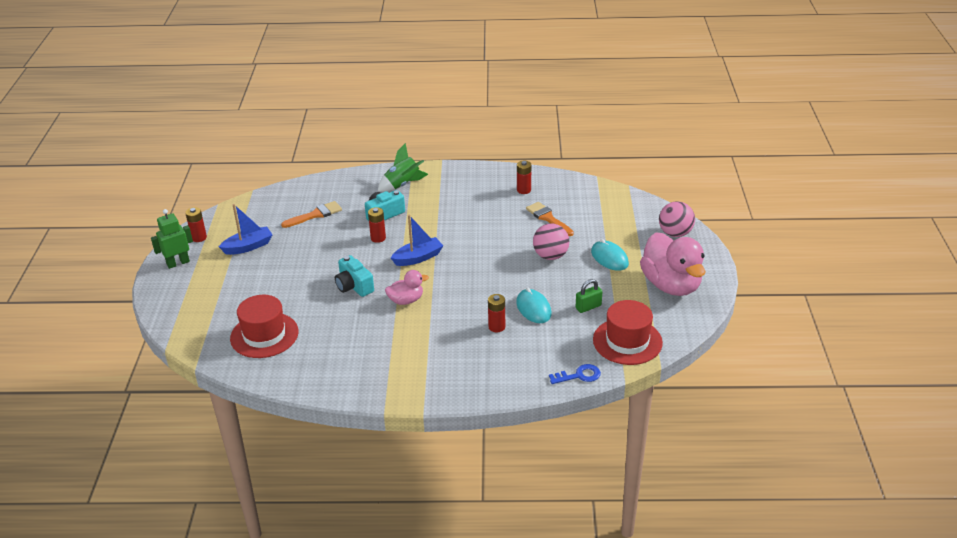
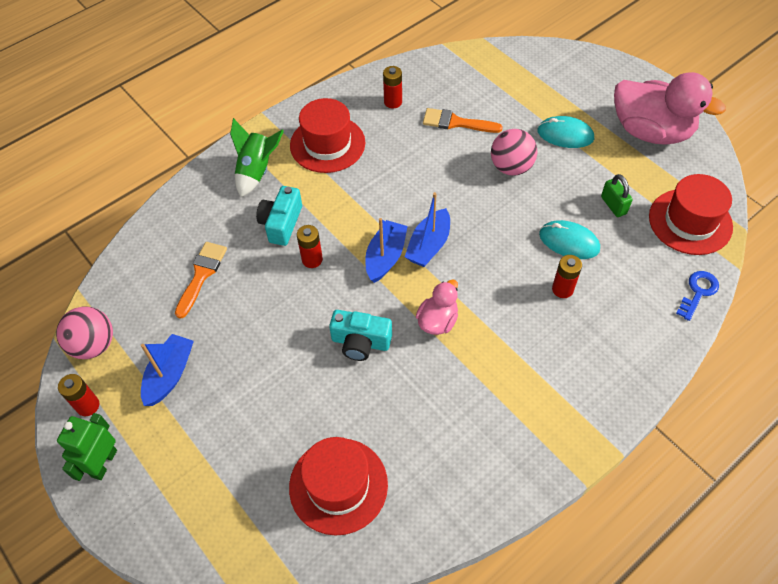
camera: 40 degrees left, 20 degrees up
green padlock [576,279,602,313] -> green padlock turned 45 degrees counterclockwise [601,174,633,217]
pink ball [659,201,695,237] -> pink ball moved to [56,306,113,359]
none -> red hat [290,98,365,173]
none -> blue boat [405,192,450,267]

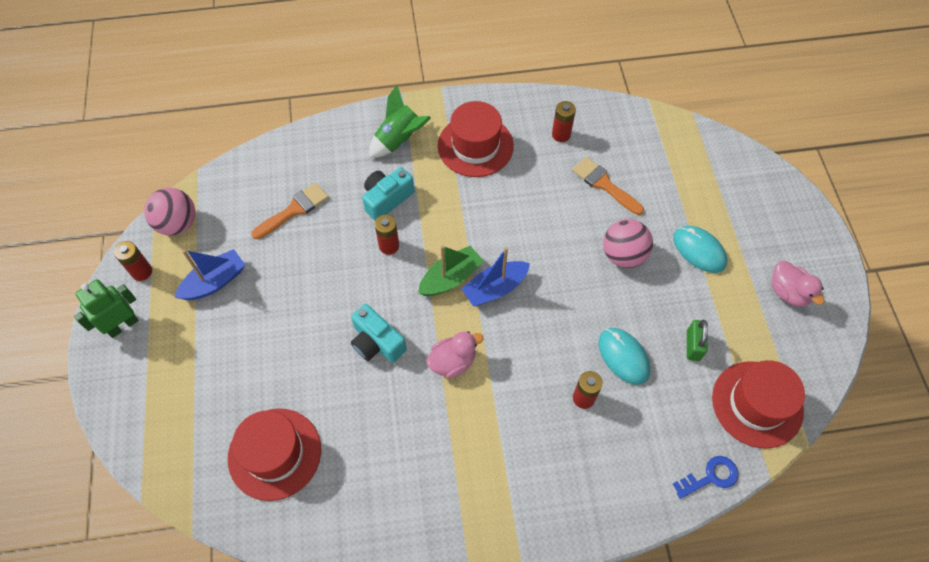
camera: 30 degrees right, 5 degrees up
blue boat [365,218,408,283] -> green boat [418,245,484,296]
pink duck [614,72,726,145] -> pink duck [771,261,824,307], size x0.51

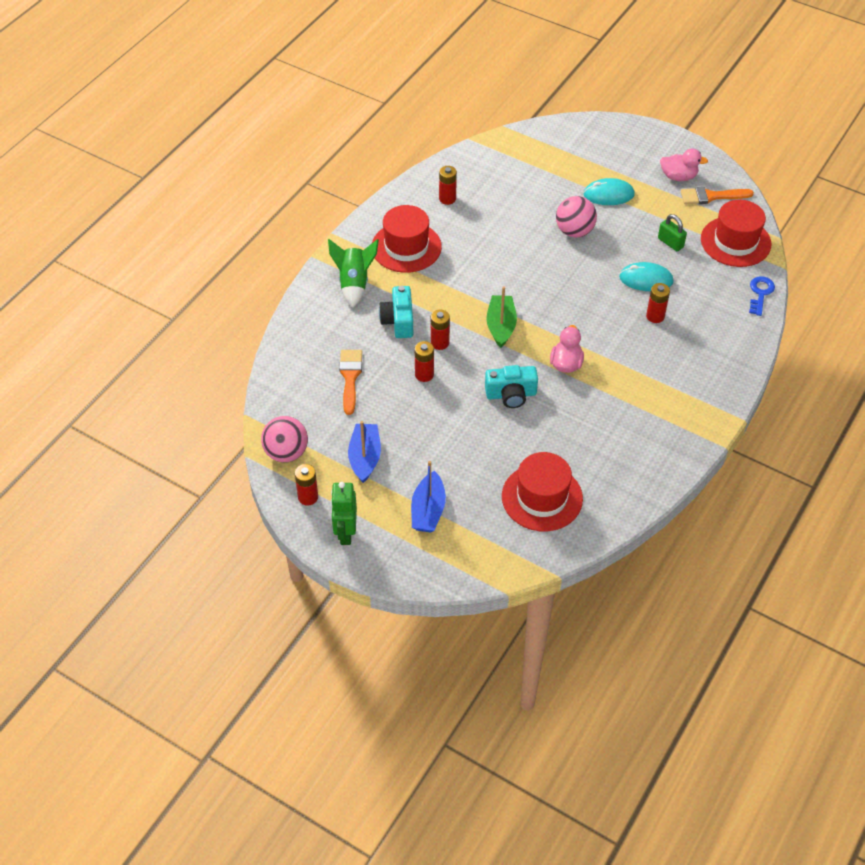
camera: 50 degrees left, 10 degrees down
blue boat [461,247,530,306] -> blue boat moved to [411,461,446,533]
orange brush [572,157,644,215] -> orange brush moved to [681,187,754,204]
none -> red battery [415,341,434,382]

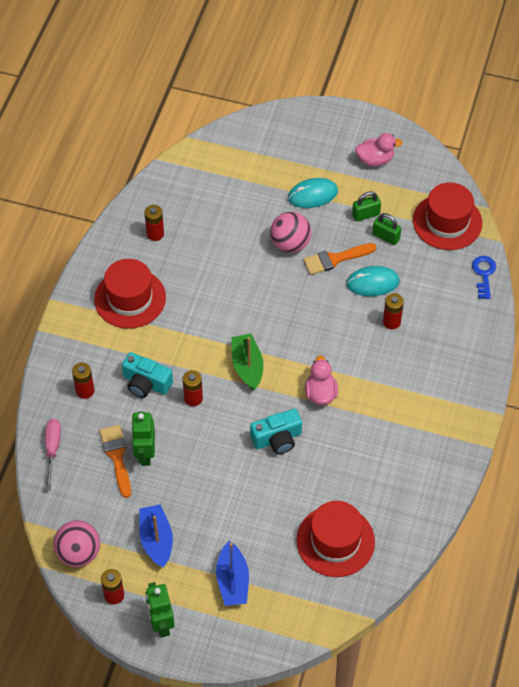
camera: 15 degrees left, 5 degrees up
green rocket [328,239,379,308] -> none
turquoise camera [379,286,413,338] -> turquoise camera turned 45 degrees counterclockwise [122,352,173,398]
red battery [415,341,434,382] -> red battery moved to [72,363,94,399]
orange brush [681,187,754,204] -> orange brush moved to [303,243,376,275]
none -> pink screwdriver [45,419,61,490]
none -> green robot [131,412,155,466]
none -> green padlock [352,191,381,221]

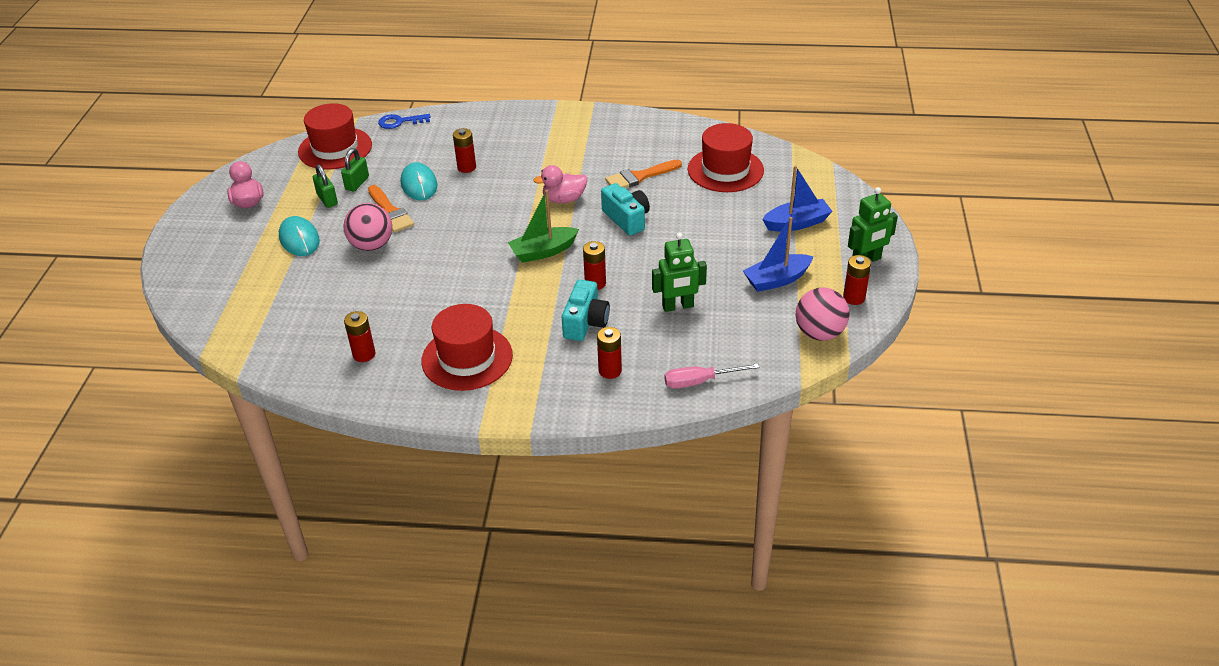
camera: 100 degrees left, 15 degrees down
orange brush [100,425,131,498] -> orange brush moved to [605,160,682,188]

